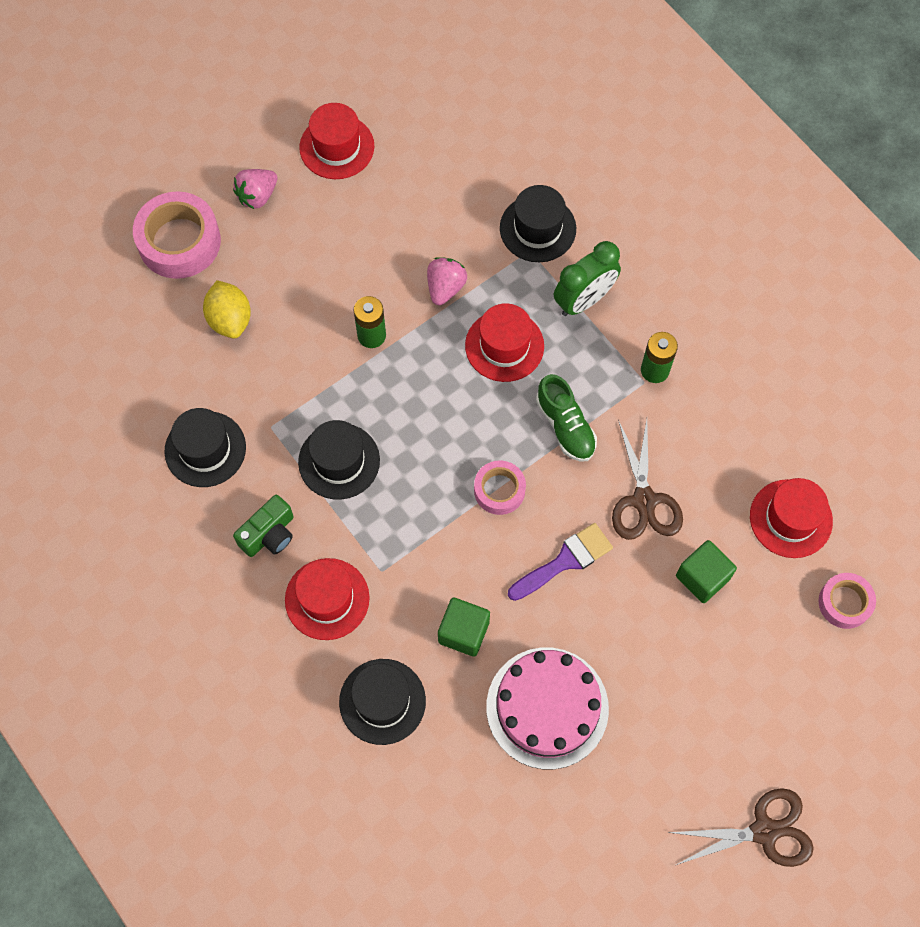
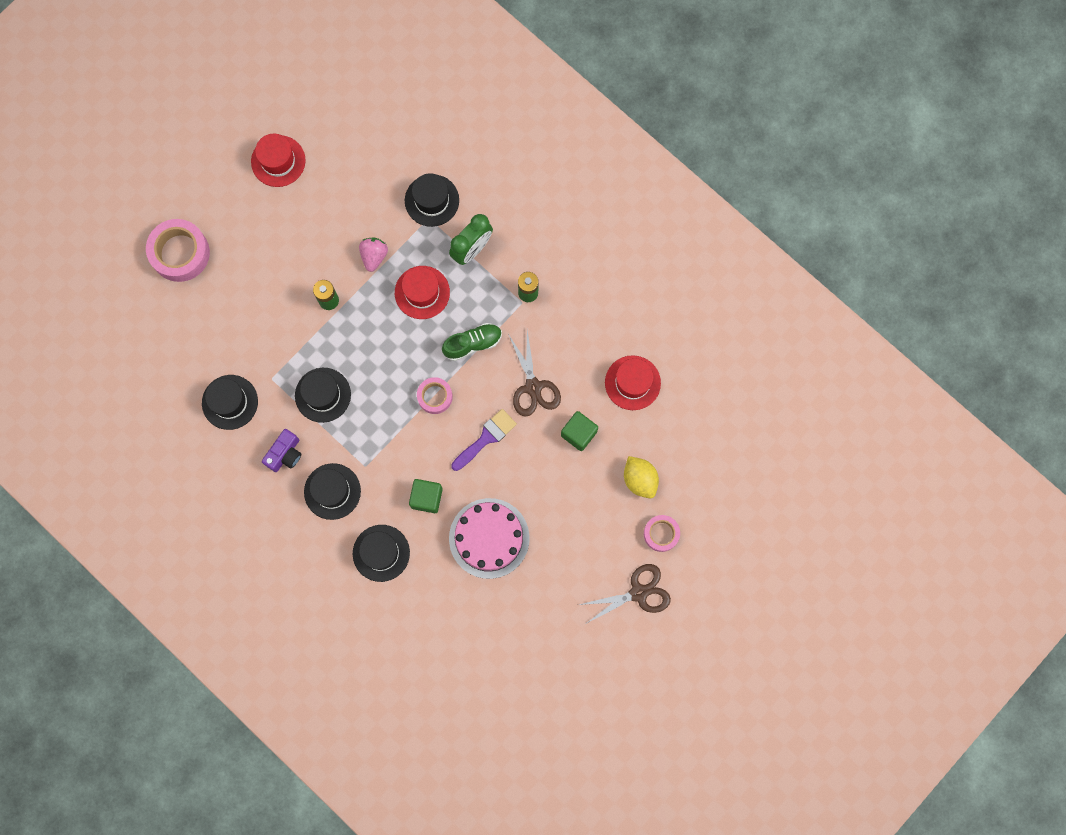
camera: 10 degrees left, 10 degrees up
yellow lemon [203,280,251,339] -> yellow lemon moved to [624,456,659,498]
pink strawberry [233,169,277,209] -> none
green camera [233,495,294,557] -> purple camera [262,429,301,472]
red hat [285,558,370,640] -> black hat [304,463,361,520]
green shoe [536,374,597,462] -> green shoe turned 75 degrees counterclockwise [442,323,502,361]
pink tape [819,573,876,629] -> pink tape moved to [644,515,680,552]

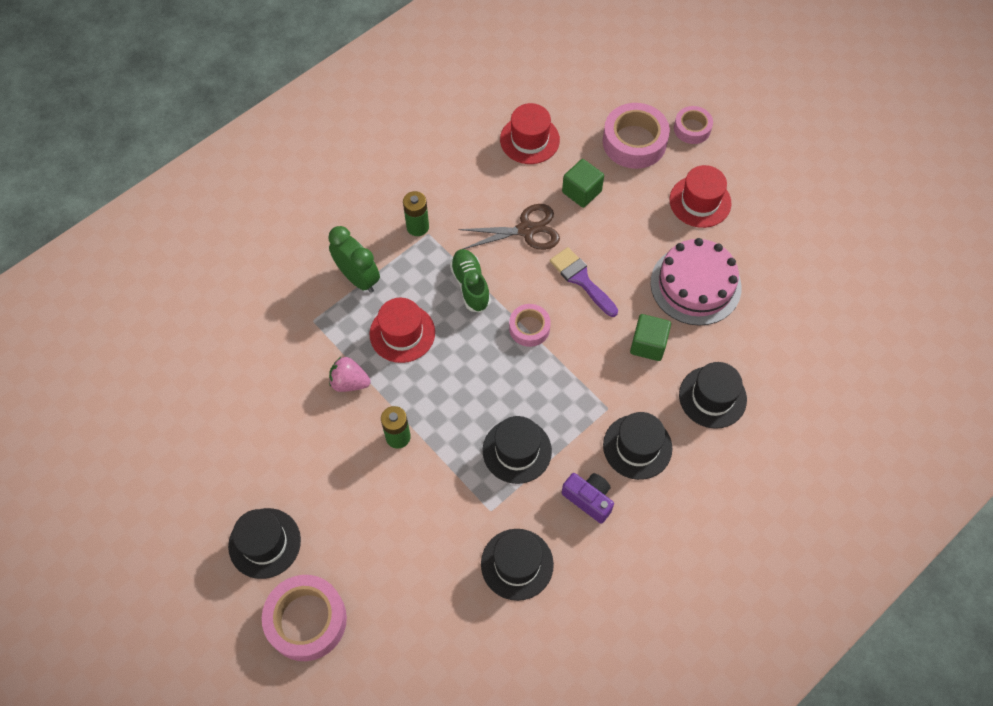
camera: 85 degrees left, 15 degrees down
red hat [251,134,305,187] -> red hat moved to [670,165,732,228]
black hat [405,173,459,227] -> black hat moved to [228,508,301,579]
brown scissors [579,564,671,625] -> none
yellow lemon [624,456,659,498] -> pink tape [603,103,670,169]

